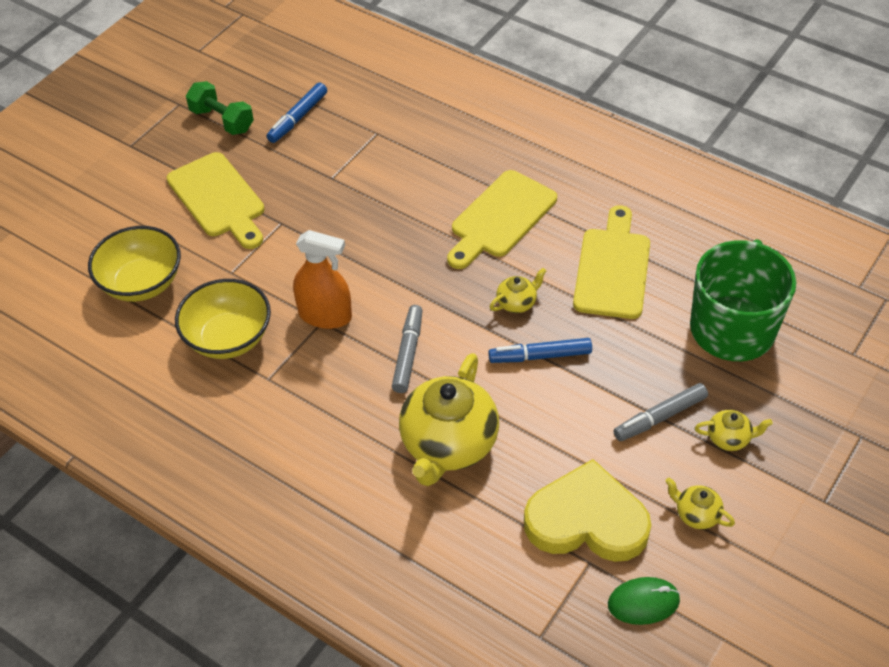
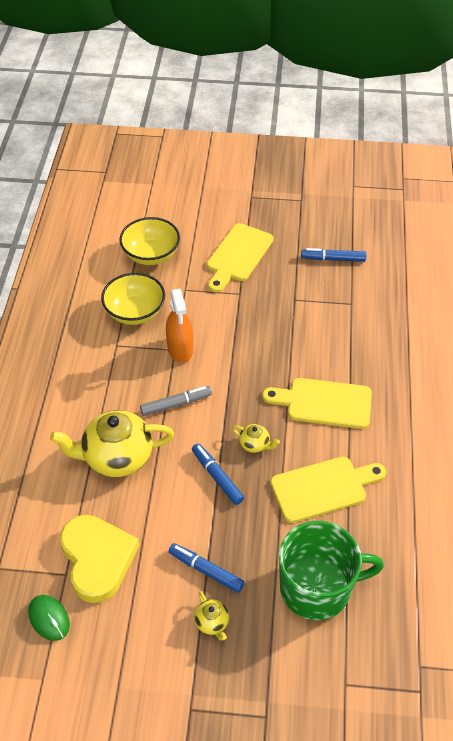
camera: 60 degrees right, 0 degrees up
green dumbbell [186,81,254,135] -> none
grey marker [613,383,708,441] -> blue marker [169,543,245,593]
yellow teapot [665,478,735,529] -> none

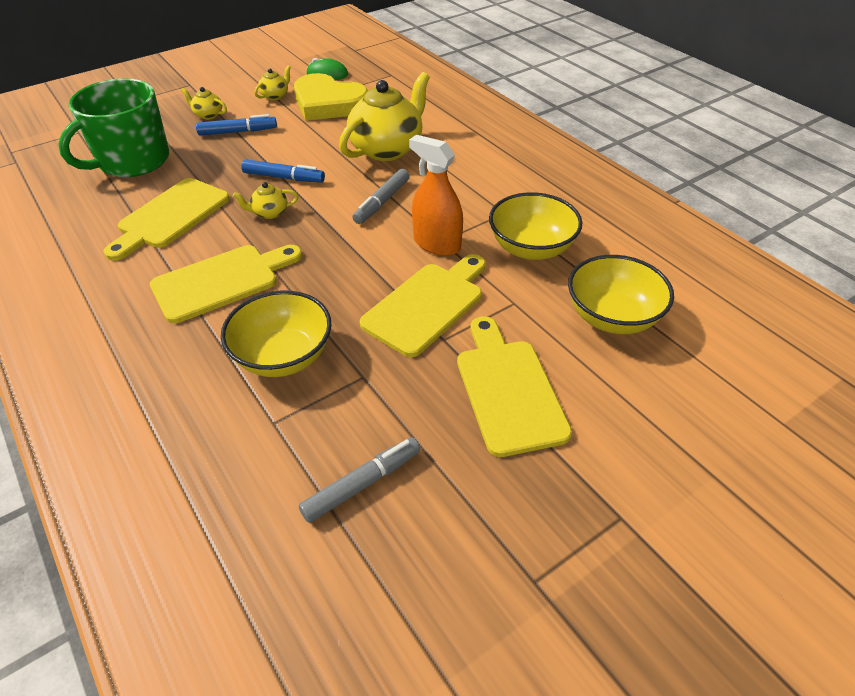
camera: 140 degrees right, 5 degrees down
blue marker [301,248,366,262] -> grey marker [299,437,420,523]
none -> yellow bowl [221,290,332,377]
none -> yellow teapot [254,66,291,100]
none -> yellow cutting board [360,254,486,357]

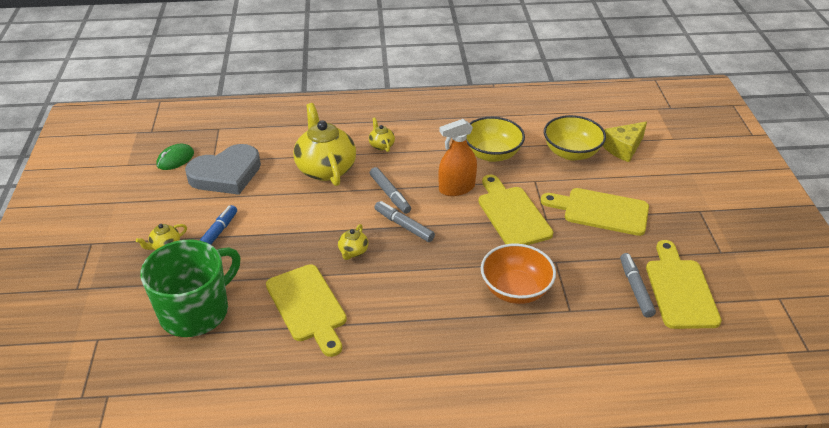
camera: 60 degrees left, 5 degrees down
green mug [58,78,169,177] -> green mug turned 120 degrees counterclockwise [140,240,240,337]
yellow cutting board [150,245,302,323] -> yellow cutting board moved to [646,240,722,329]
yellow bowl [221,290,332,377] -> orange bowl [481,244,556,304]
blue marker [241,159,325,183] -> none
yellow teapot [254,66,291,100] -> yellow teapot moved to [369,117,395,152]
yellow heart [294,73,368,121] -> grey heart [185,144,261,195]
none -> grey marker [374,201,435,242]
none -> yellow cheese [602,121,647,162]

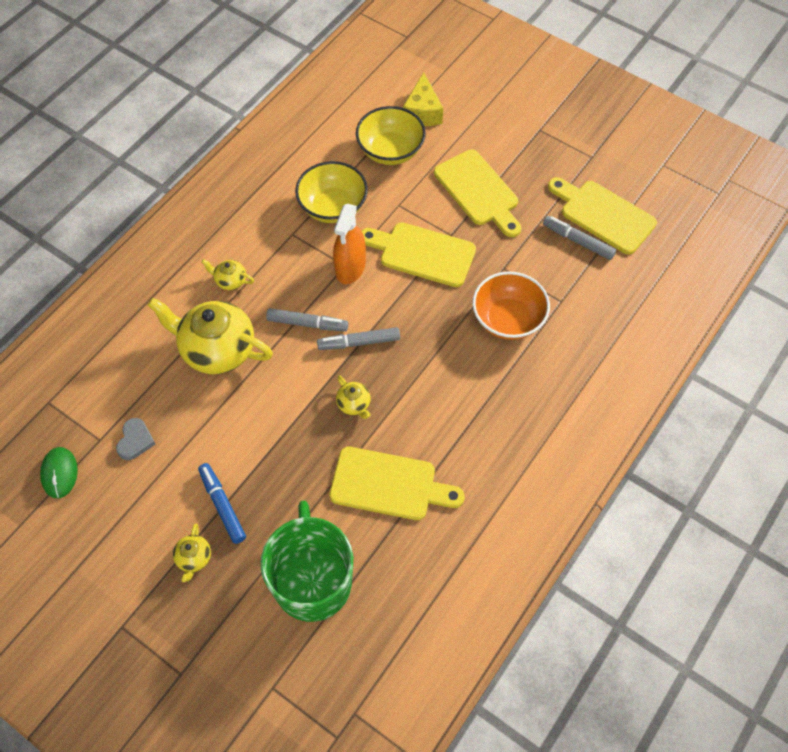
camera: 50 degrees left, 20 degrees up
grey heart [185,144,261,195] -> grey heart [116,418,155,460], size x0.45
yellow cutting board [541,188,649,236] -> yellow cutting board turned 90 degrees counterclockwise [434,149,521,237]

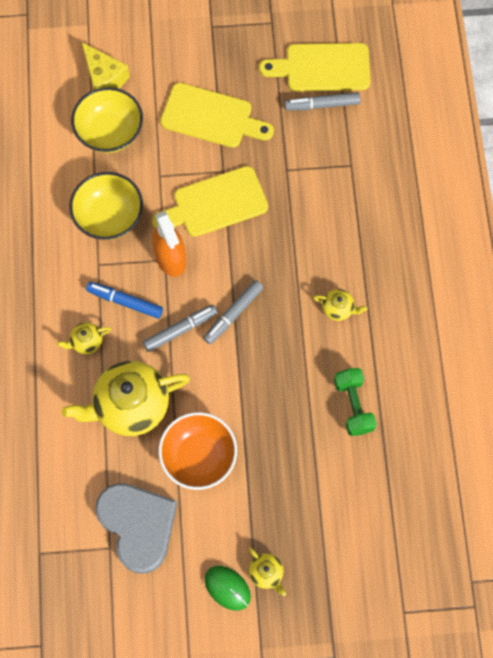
camera: 40 degrees left, 10 degrees up
green mouse [40,447,78,498] -> green mouse moved to [205,566,251,611]
grey heart [116,418,155,460] -> grey heart [95,483,177,574], size x2.20
blue marker [198,463,246,544] -> blue marker moved to [86,282,163,319]
green mug [261,500,353,622] -> none
yellow cutting board [329,447,465,520] -> green dumbbell [334,368,377,436]
yellow teapot [336,375,371,419] -> yellow teapot moved to [313,289,367,321]
orange bowl [472,272,550,340] -> orange bowl moved to [159,412,237,490]

